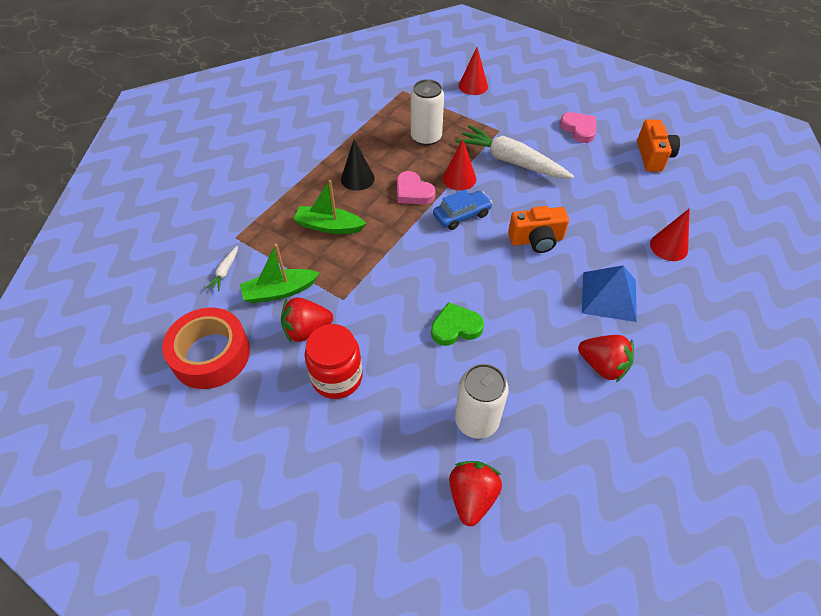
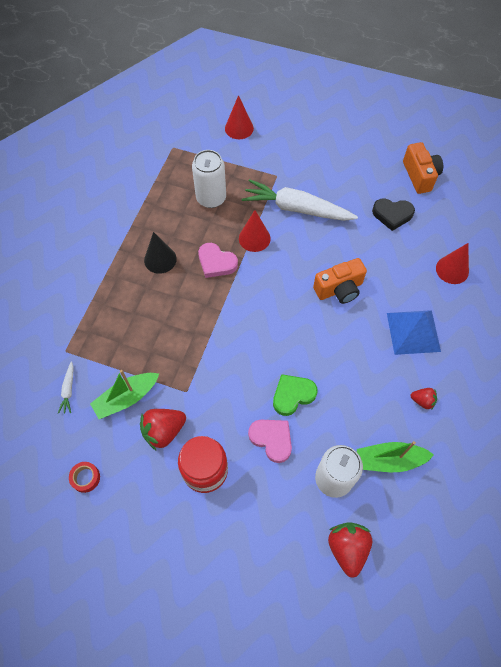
camera: 15 degrees left, 10 degrees up
red tape [162,308,250,389] -> red tape [69,462,100,493], size x0.40
green boat [293,180,366,234] -> green boat moved to [357,441,434,472]
blue car [433,190,493,230] -> none
pink heart [560,112,596,143] -> pink heart moved to [248,420,292,463]
red strawberry [578,335,634,382] -> red strawberry [411,388,437,410], size x0.56
none -> black heart [372,198,415,231]

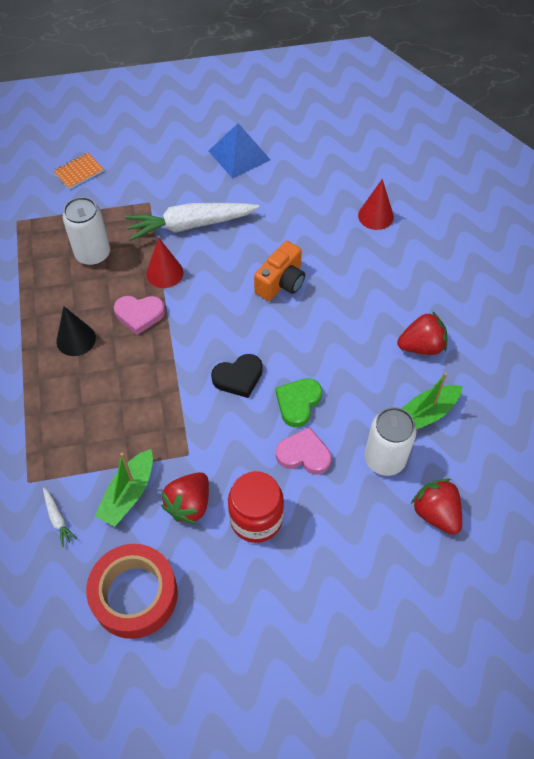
camera: 30 degrees left, 5 degrees down
red tape [69,462,100,493] -> red tape [86,544,178,639], size x2.47
red cone [225,95,254,139] -> orange notebook [53,153,104,189]
black heart [372,198,415,231] -> black heart moved to [211,354,263,398]
blue pyramid [387,310,441,355] -> blue pyramid moved to [209,123,270,179]
orange camera [403,142,443,194] -> none
red strawberry [411,388,437,410] -> red strawberry [397,311,447,355], size x1.79

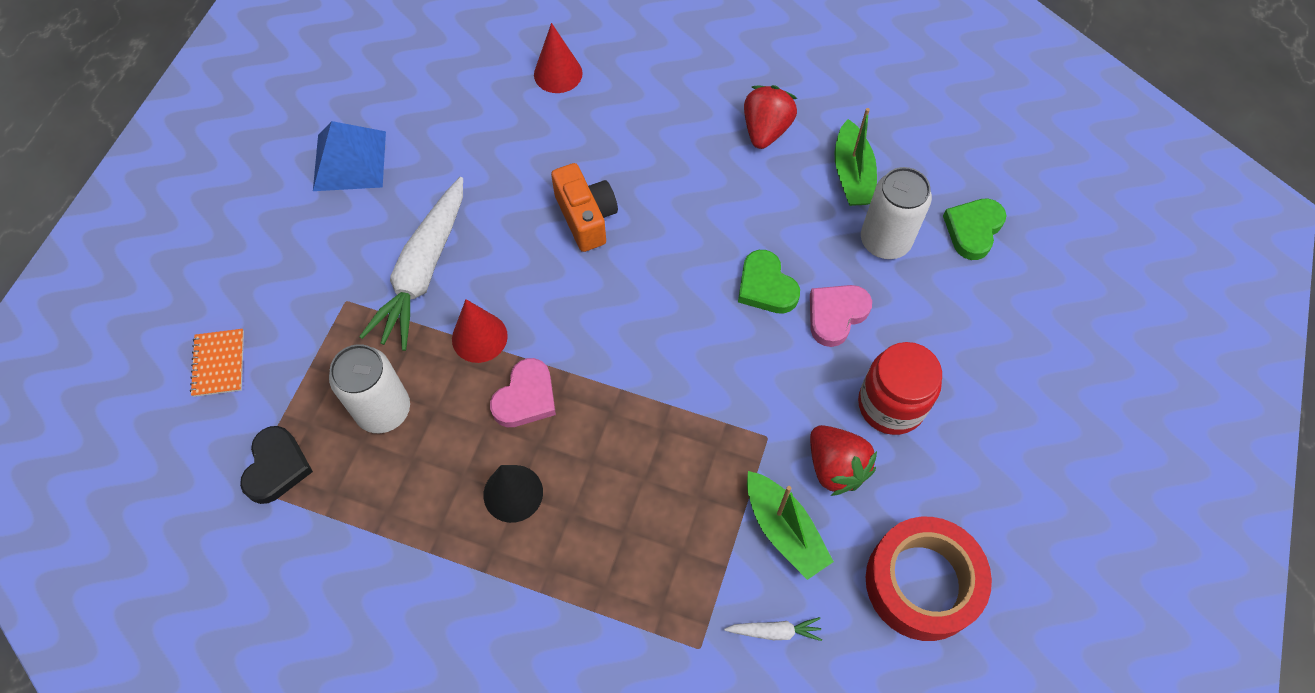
camera: 60 degrees left, 5 degrees up
black heart [211,354,263,398] -> black heart moved to [240,426,313,504]
red strawberry [411,479,462,535] -> green heart [943,198,1007,260]

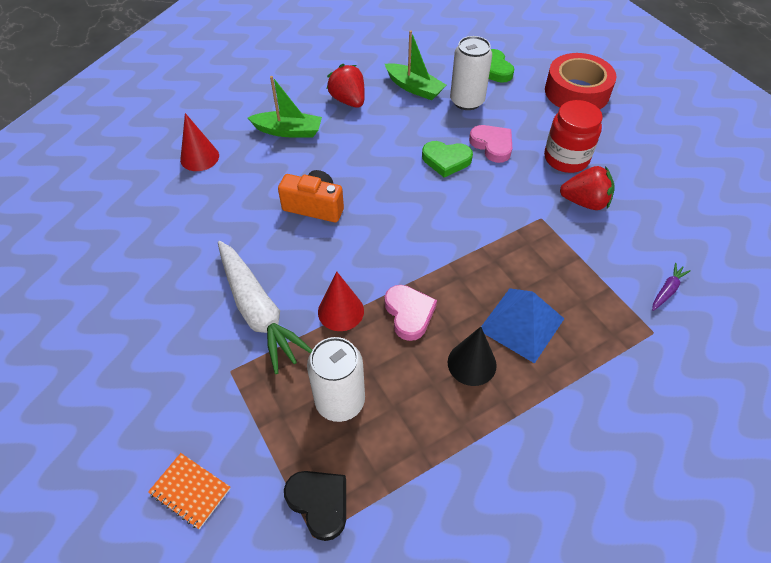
camera: 50 degrees left, 10 degrees down
blue pyramid [313,121,386,191] -> blue pyramid moved to [481,288,564,364]
white carrot [724,617,822,641] -> purple carrot [652,263,691,311]
green boat [747,471,834,580] -> green boat moved to [248,76,322,137]
pink heart [810,285,872,347] -> pink heart turned 150 degrees clockwise [469,125,512,163]
red tape [866,517,992,641] -> red tape moved to [545,53,617,109]

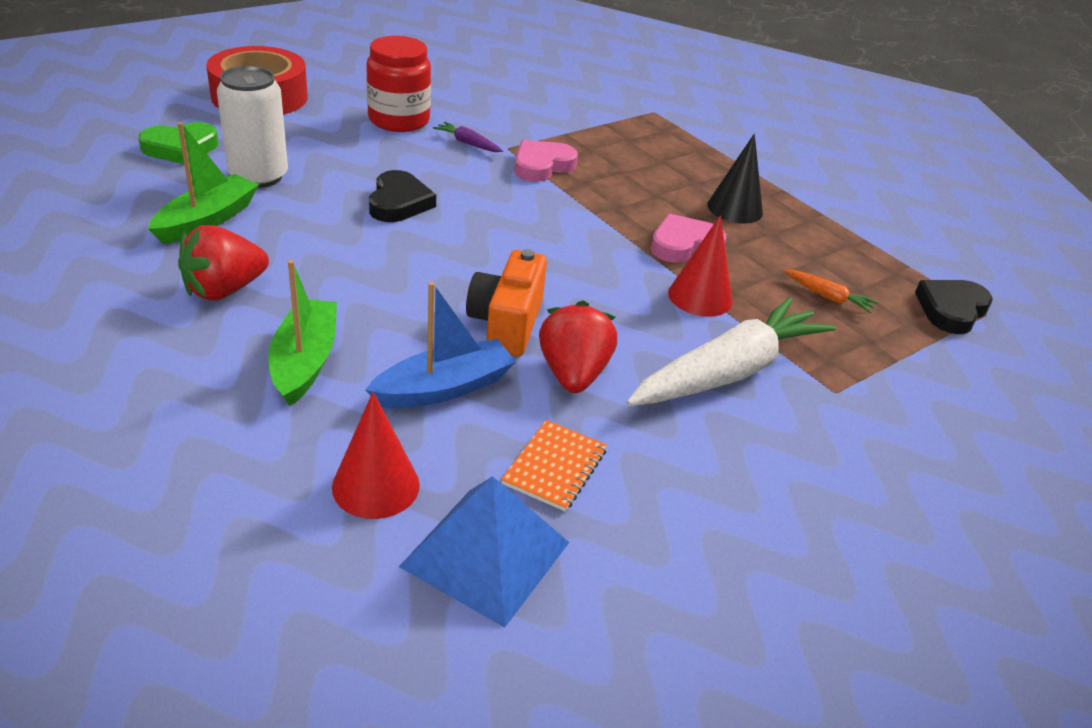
camera: 100 degrees left, 15 degrees down
orange notebook [148,453,231,529] -> orange notebook moved to [501,420,607,511]
white can [307,337,365,422] -> orange carrot [784,269,878,313]
green heart [422,141,473,178] -> black heart [369,170,436,222]
pink heart [469,125,512,163] -> pink heart moved to [514,140,578,182]
blue pyramid [481,288,564,364] -> blue pyramid moved to [399,476,569,628]
red strawberry [560,166,615,210] -> red strawberry moved to [539,300,617,393]
purple carrot [652,263,691,311] -> purple carrot moved to [433,122,503,152]
none -> blue boat [365,282,516,408]

